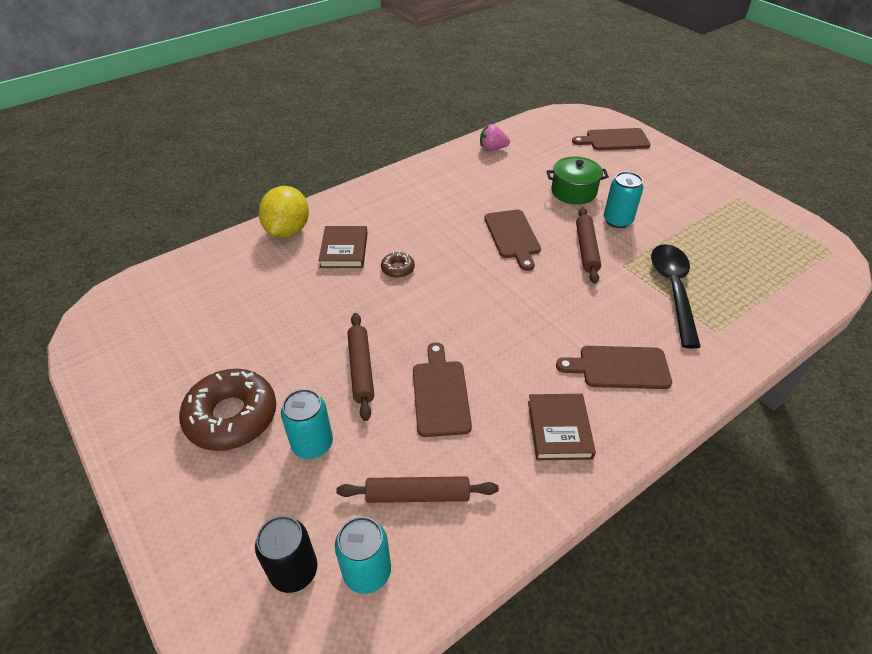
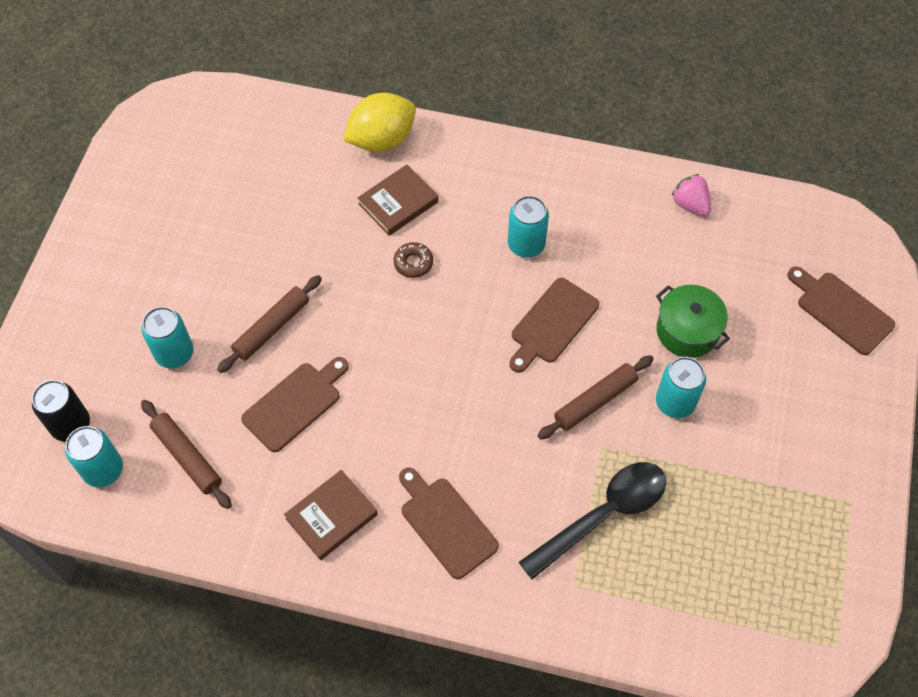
camera: 50 degrees right, 15 degrees up
brown donut [179,369,276,451] -> none
none -> turquoise can [508,196,549,258]

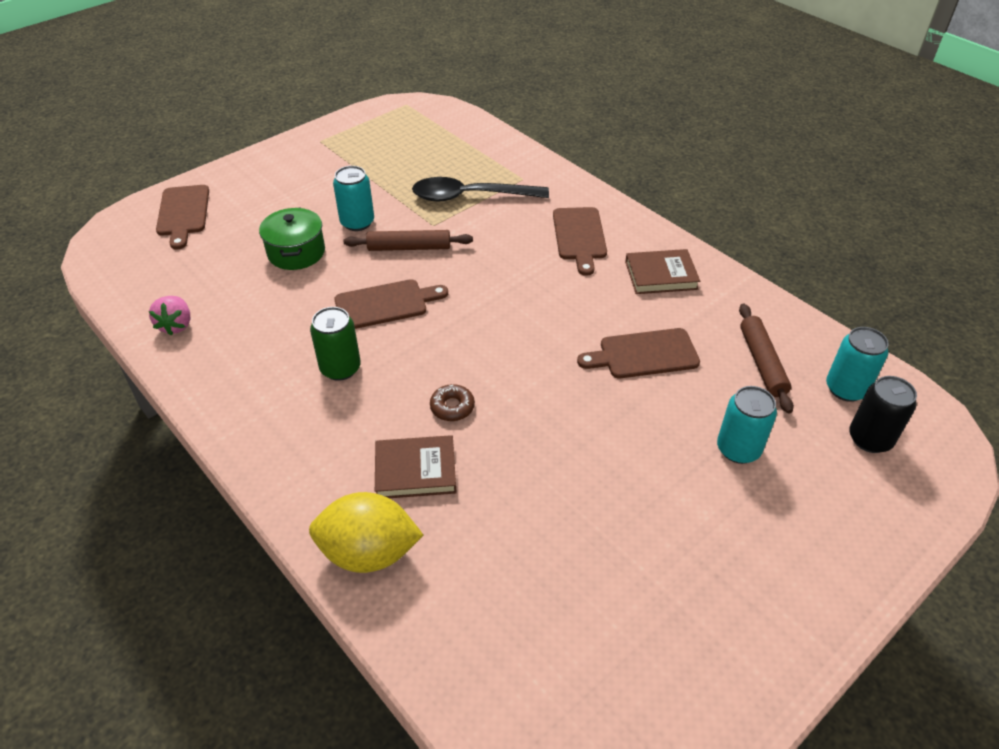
camera: 145 degrees left, 15 degrees down
brown rolling pin [217,275,322,373] -> none
turquoise can [508,196,549,258] -> green can [310,307,361,381]

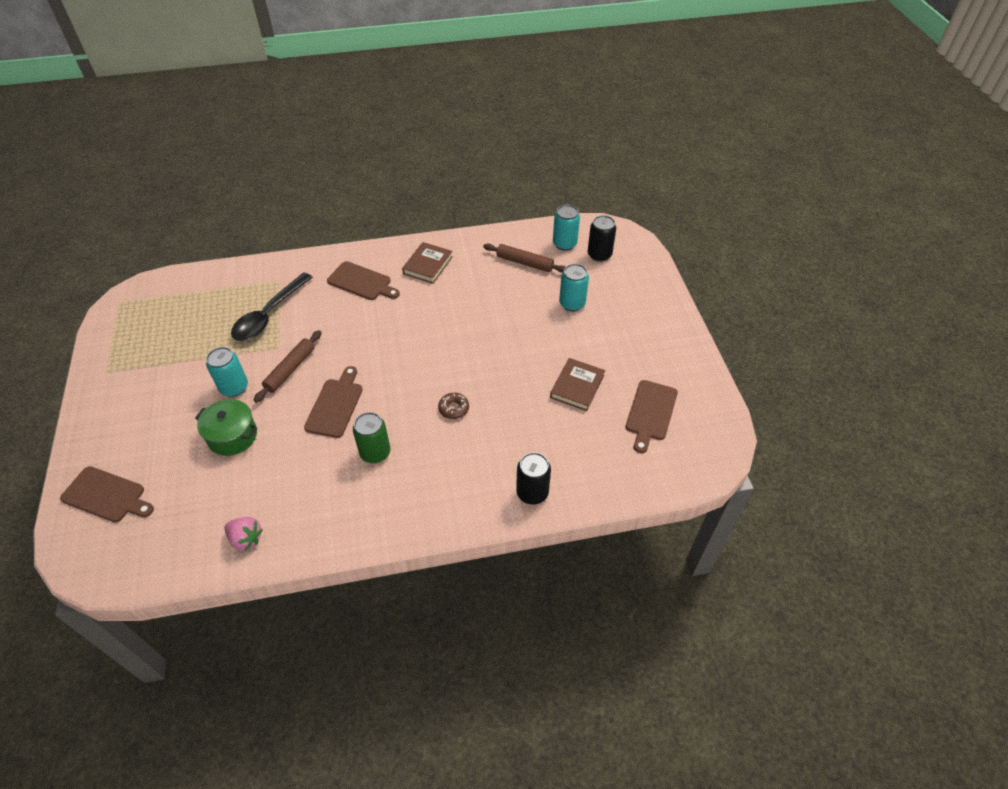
camera: 60 degrees left, 5 degrees up
yellow lemon [309,492,423,573] -> black can [516,452,551,505]
brown book [375,435,457,498] -> brown book moved to [550,358,605,411]
brown cutting board [577,328,700,378] -> brown cutting board moved to [626,380,678,453]

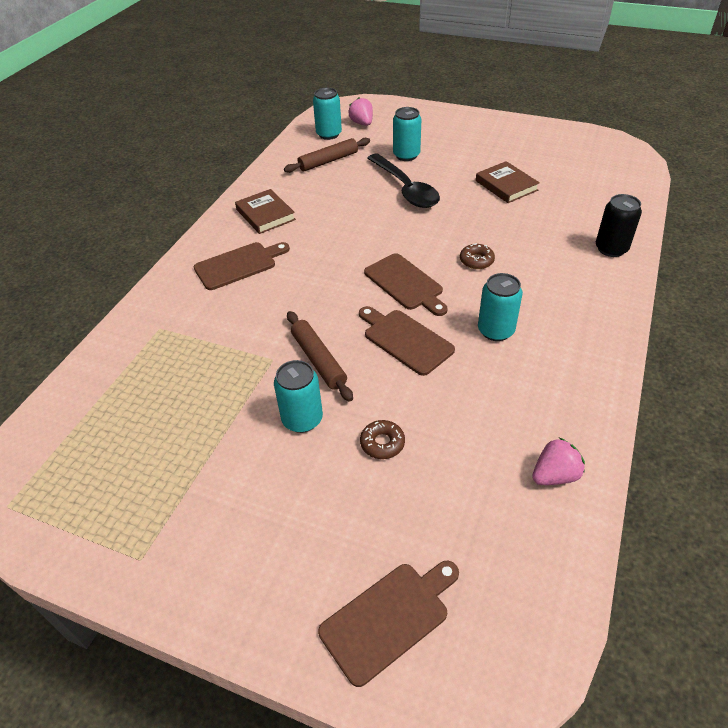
camera: 55 degrees left, 5 degrees down
green pot [195,399,257,456] -> brown donut [360,420,405,459]
black spoon [231,272,313,341] -> black spoon moved to [367,153,440,208]
green can [353,412,390,463] -> turquoise can [478,273,523,341]
black can [587,215,616,262] -> pink strawberry [348,97,373,126]
brown cutting board [626,380,678,453] -> brown cutting board moved to [364,253,448,316]

